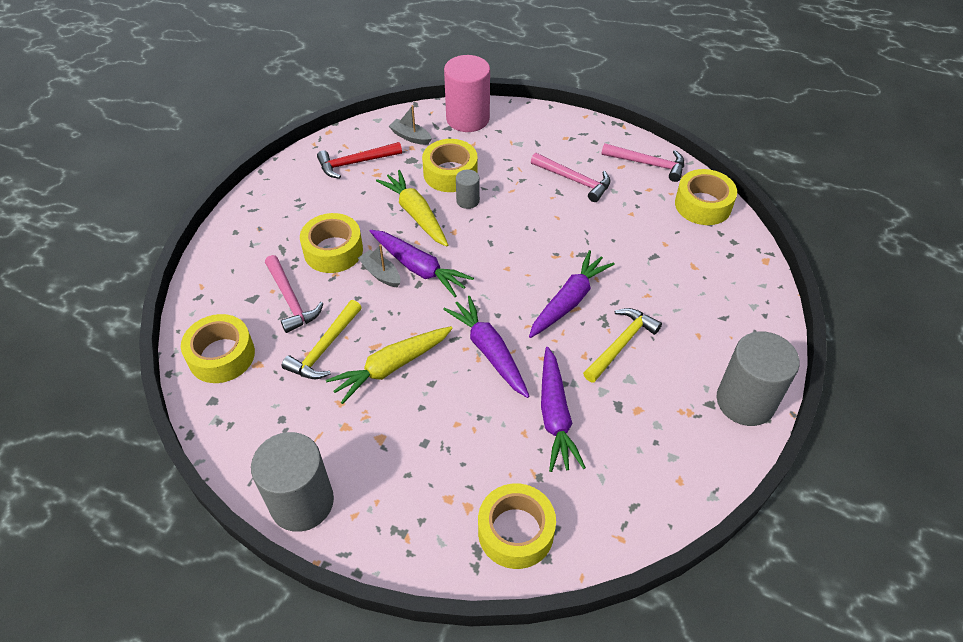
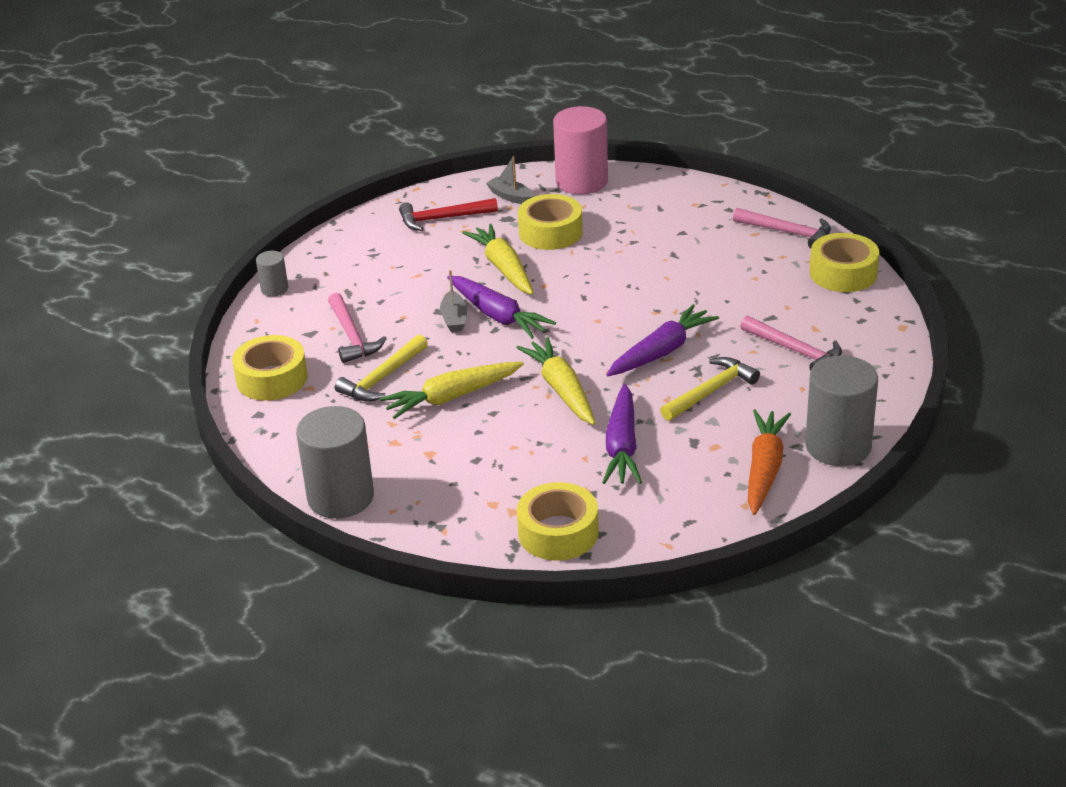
camera: 10 degrees right, 15 degrees down
yellow tape [300,213,363,273] -> none
grey boat [358,244,400,287] -> grey boat turned 150 degrees counterclockwise [440,270,467,332]
purple carrot [443,296,529,398] -> yellow carrot [516,337,595,425]
grey cylinder [456,169,480,209] -> grey cylinder moved to [256,251,288,297]
pink hammer [531,153,611,202] -> pink hammer moved to [740,316,842,371]
none -> orange carrot [748,409,791,515]

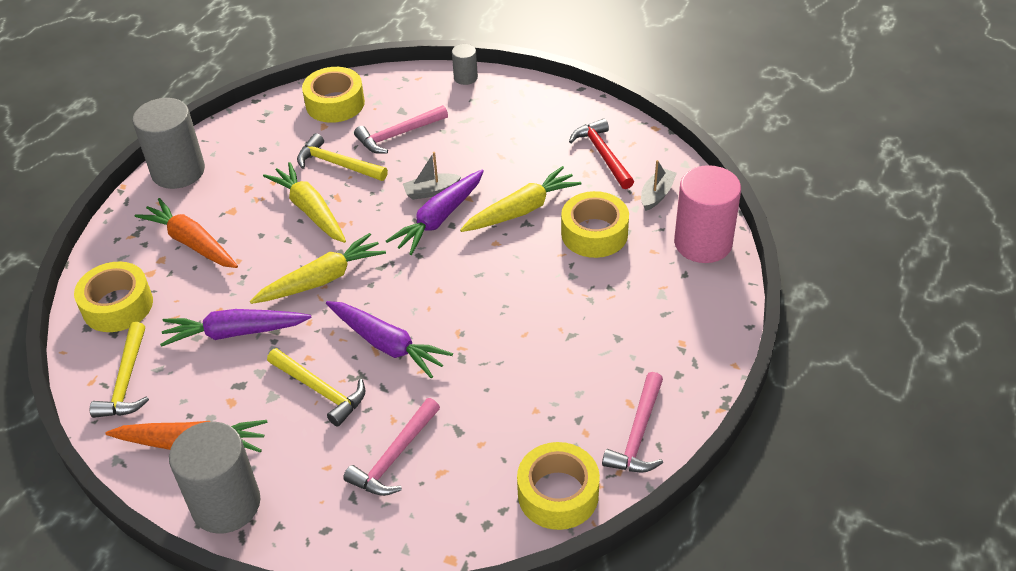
camera: 80 degrees right, 10 degrees up
none -> yellow hammer [90,322,149,418]
none -> orange carrot [135,198,238,268]

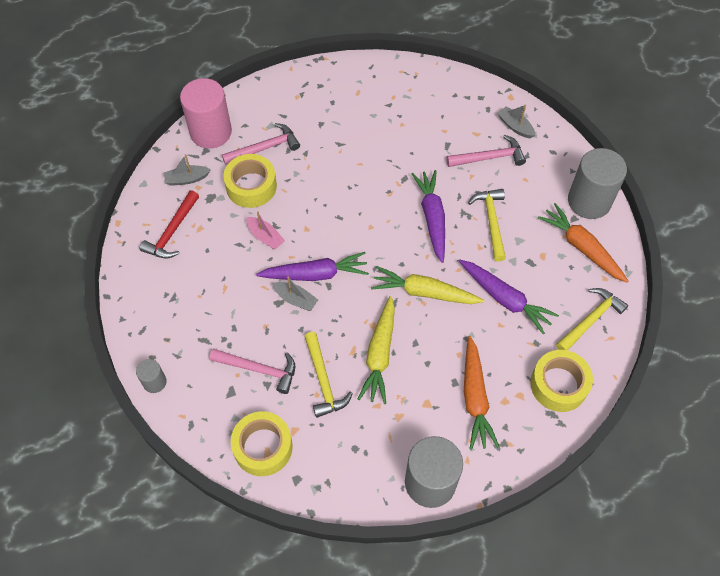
camera: 135 degrees left, 15 degrees up
yellow carrot [460,166,581,232] -> pink boat [247,211,285,250]
yellow tape [517,442,600,530] -> none
pink hammer [602,372,663,472] -> pink hammer moved to [222,123,300,165]
none -> grey boat [498,104,535,138]

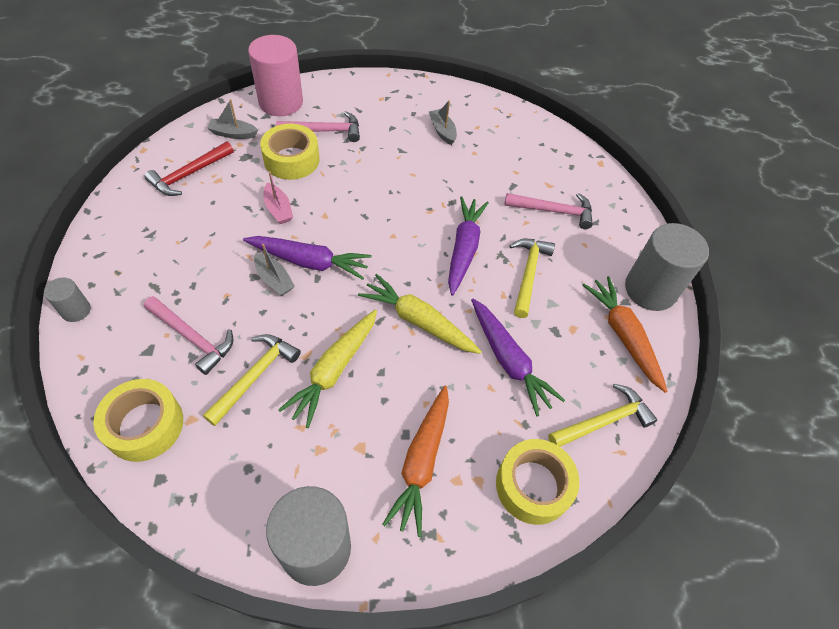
camera: 15 degrees right, 5 degrees down
yellow hammer [304,332,353,418] -> yellow hammer turned 150 degrees counterclockwise [203,334,301,426]
grey boat [498,104,535,138] -> grey boat moved to [429,100,457,145]

